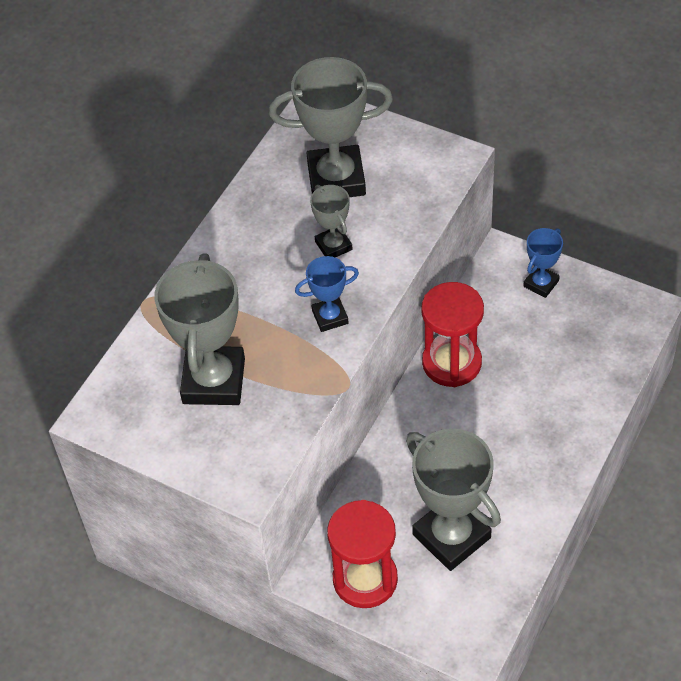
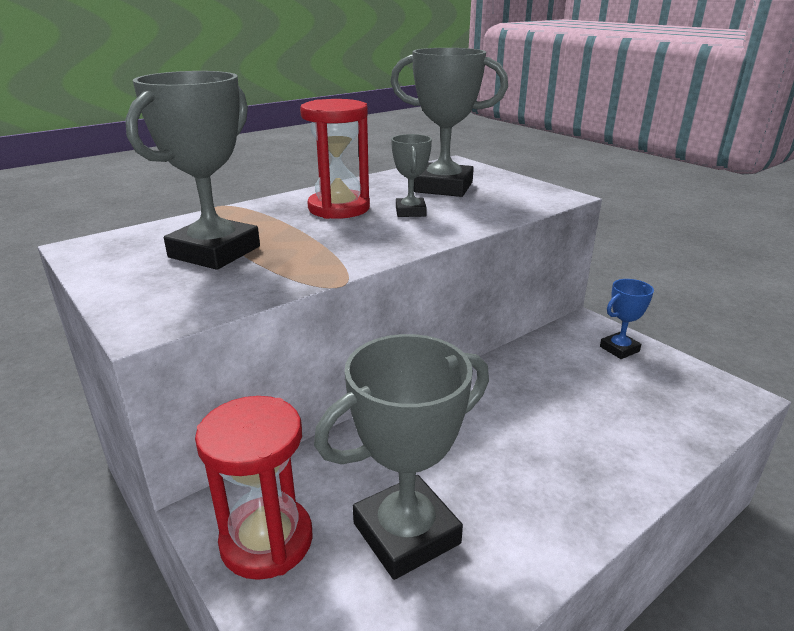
camera: 20 degrees right, 25 degrees down
blue trophy [295,256,359,332] -> none
grey trophy [406,429,501,571] -> grey trophy turned 75 degrees clockwise [314,334,489,580]
red hourglass [421,282,484,387] -> red hourglass moved to [300,99,370,219]

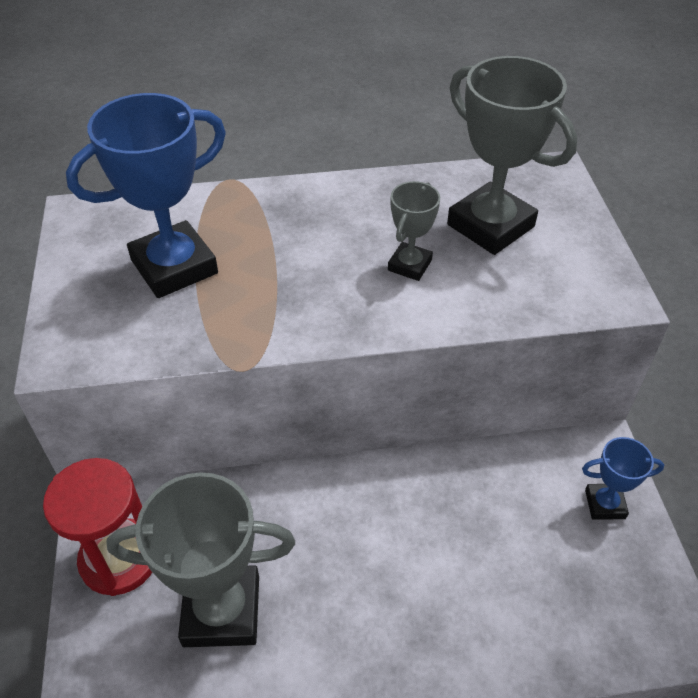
camera: 30 degrees right, 20 degrees up
grey trophy [125,71,260,270] -> blue trophy [66,93,226,298]
red hourglass [300,99,370,219] -> none

